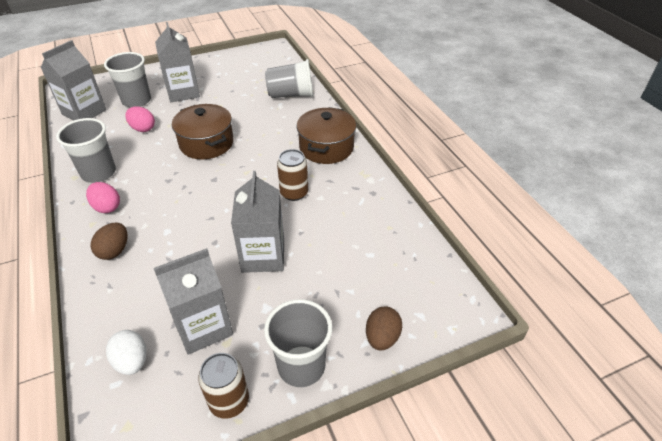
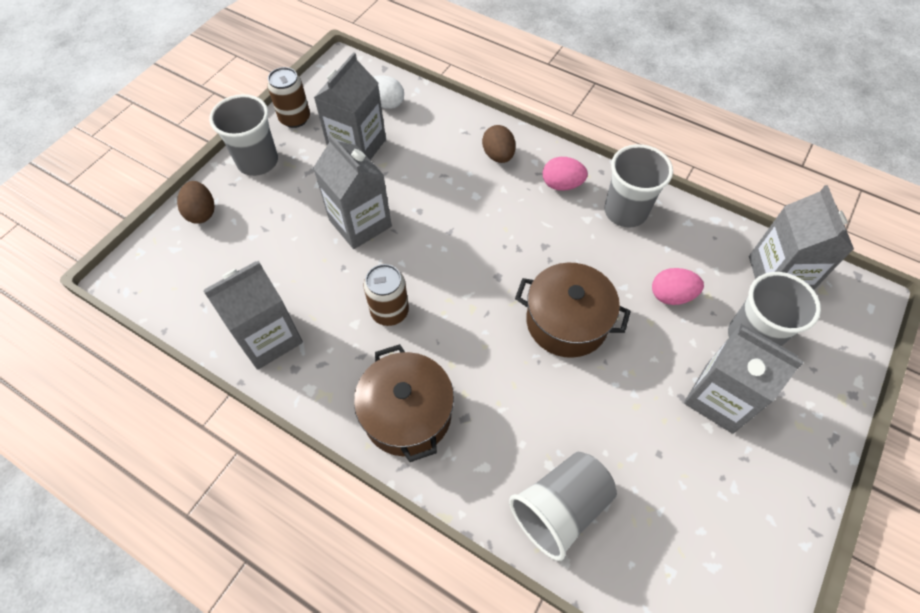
camera: 145 degrees right, 15 degrees up
none -> grey carton [204,261,303,370]

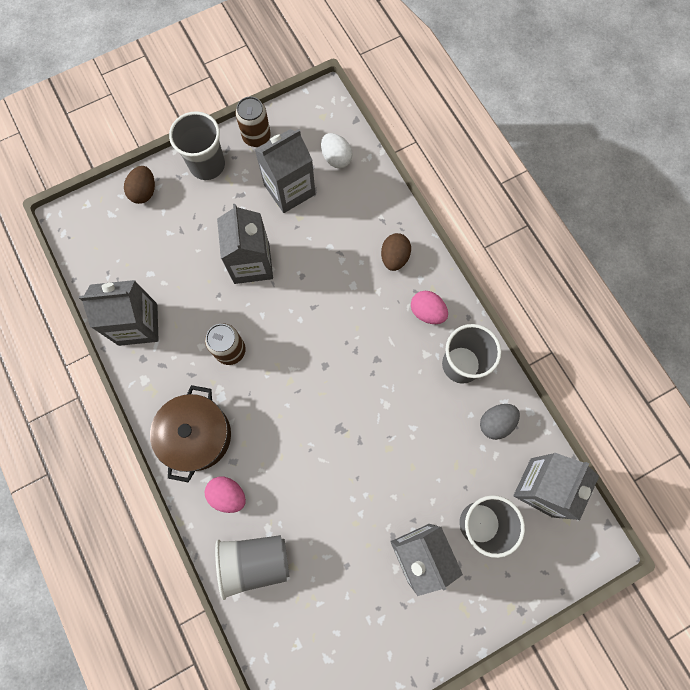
camera: 30 degrees right, 15 degrees up
brown pot [515,263,631,358] -> none
pink egg [652,268,704,305] -> pink egg moved to [205,476,246,513]
none -> grey egg [480,404,520,440]

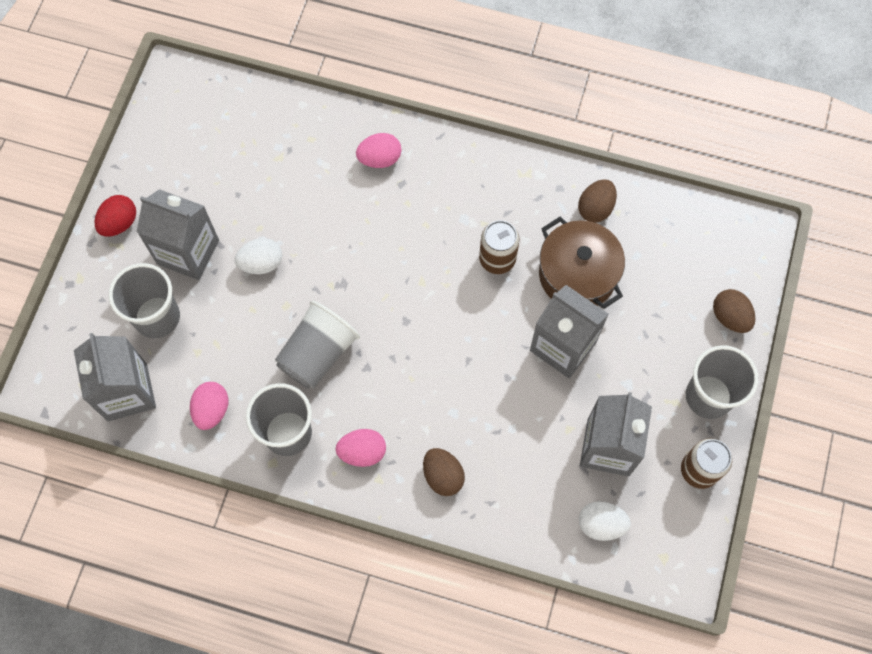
camera: 135 degrees right, 5 degrees down
grey carton [79,280,159,346] -> brown egg [578,179,617,223]
brown pot [150,385,231,483] -> brown pot moved to [539,217,625,309]
grey cup [215,535,290,600] -> grey cup moved to [275,301,360,389]
grey egg [480,404,520,440] -> pink egg [190,382,229,430]
none -> red egg [95,195,136,237]
none -> white egg [235,238,282,274]

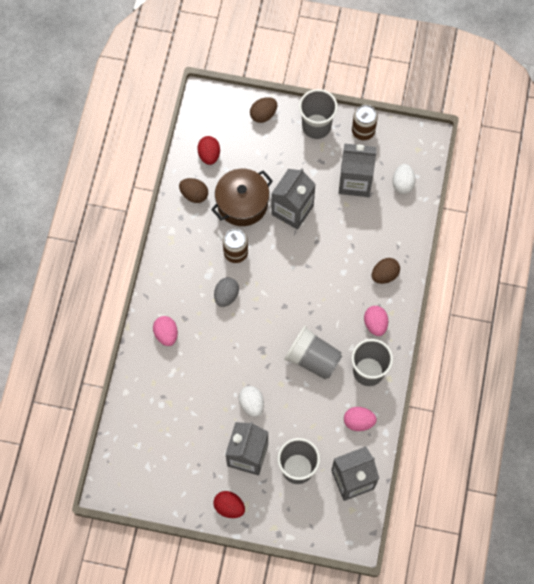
camera: 95 degrees left, 0 degrees up
none -> red egg [197,136,220,165]
none -> grey egg [214,277,239,307]

